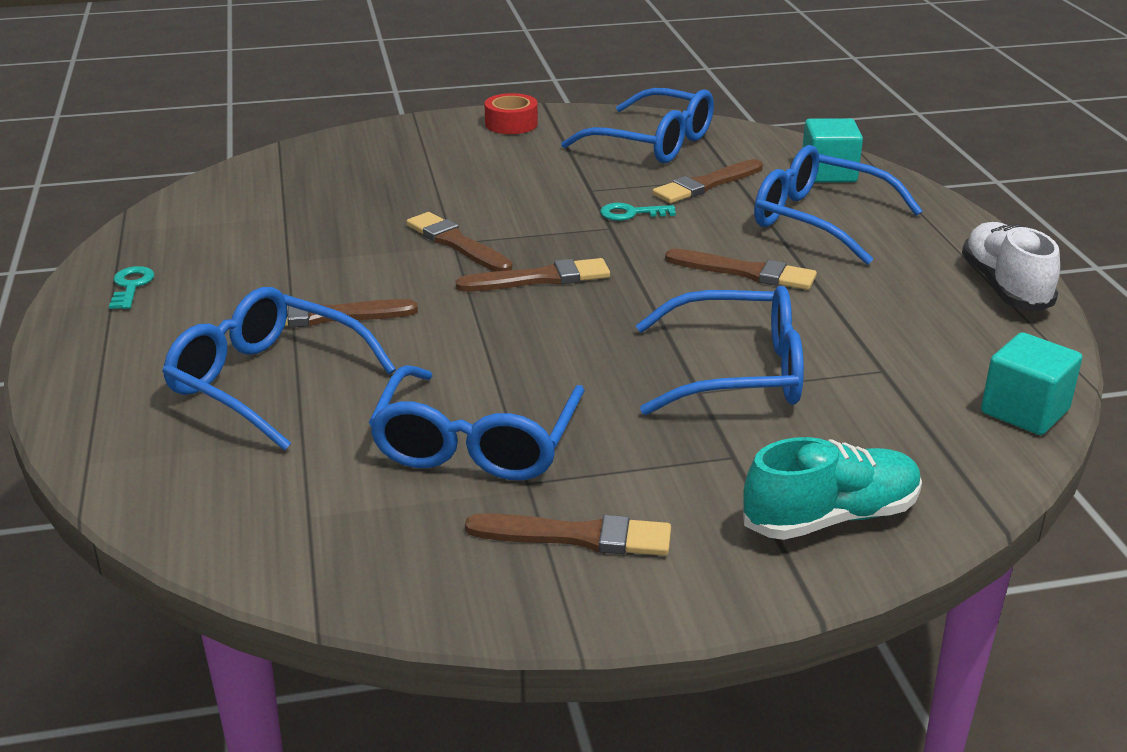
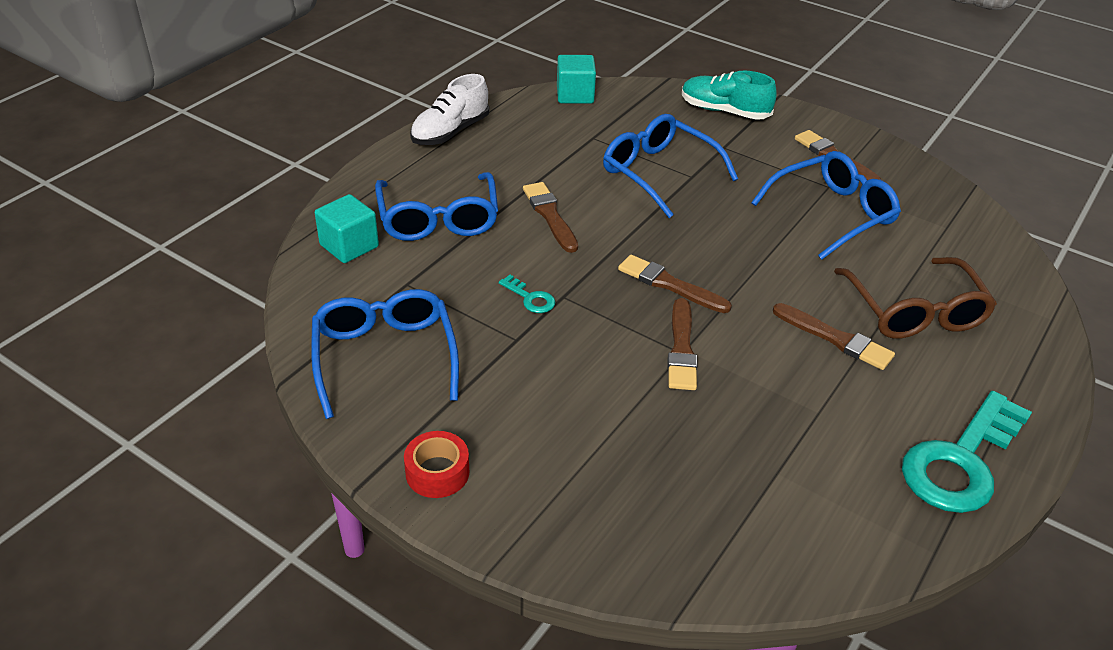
camera: 135 degrees left, 10 degrees up
turquoise key [109,266,154,309] -> turquoise key [902,391,1032,513], size x2.38
blue glasses [162,287,396,451] -> brown glasses [834,257,997,339]
brown brush [653,159,763,203] -> none

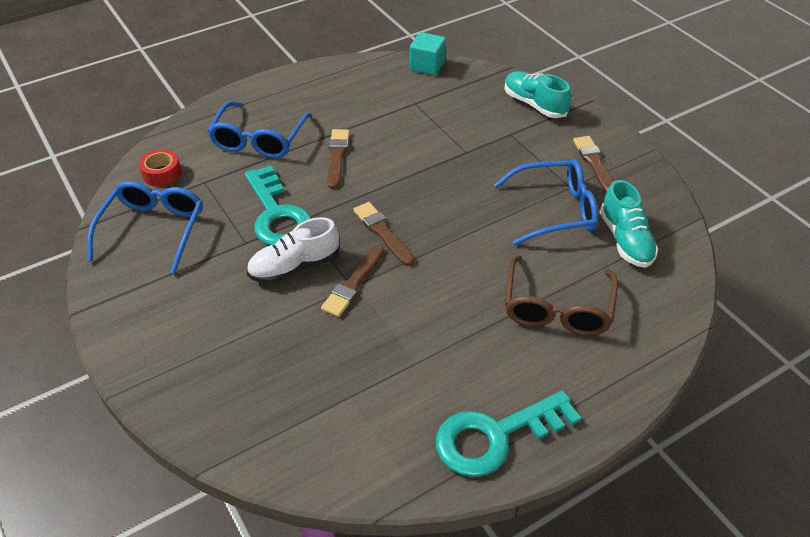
camera: 25 degrees right, 5 degrees up
turquoise cube [315,194,379,263] -> none
red tape [404,431,469,498] -> red tape moved to [139,149,181,187]
white shoe [410,74,489,145] -> white shoe moved to [247,217,339,284]
turquoise key [499,275,555,313] -> turquoise key [245,166,312,246], size x2.38
blue glasses [603,114,738,218] -> none
brown brush [773,303,895,370] -> none
none -> turquoise shoe [600,180,658,268]

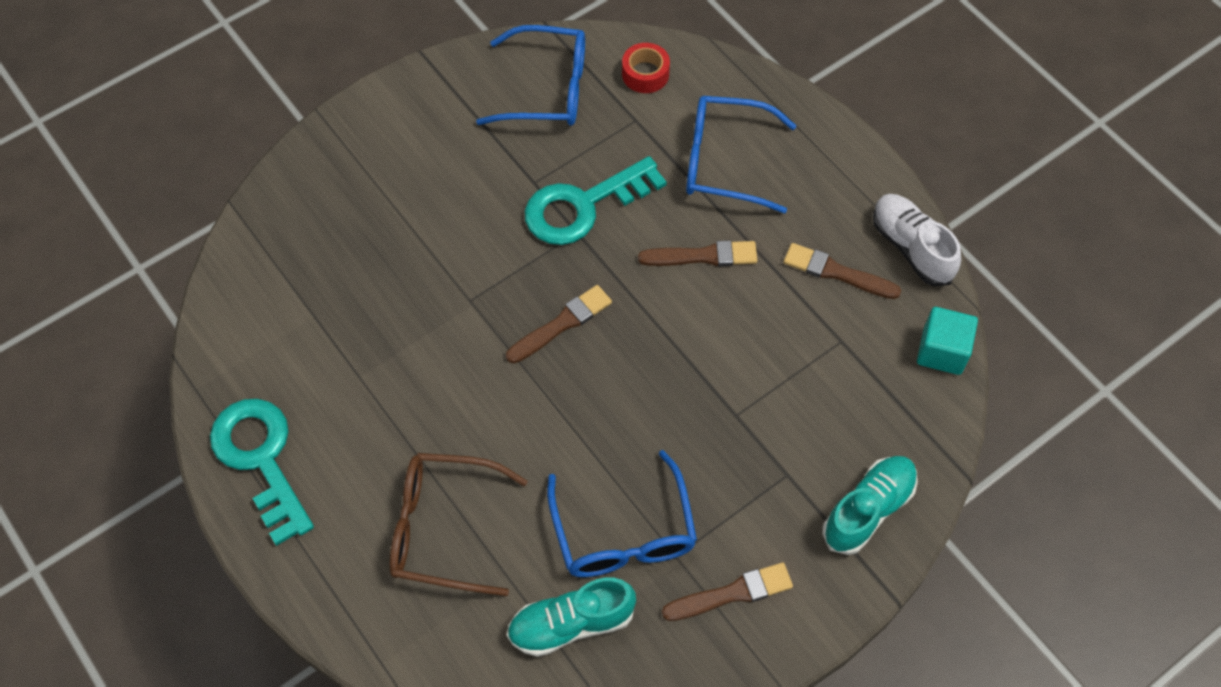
camera: 85 degrees right, 15 degrees up
white shoe [247,217,339,284] -> white shoe moved to [873,194,961,286]
brown brush [321,245,384,317] -> brown brush moved to [783,243,901,299]

